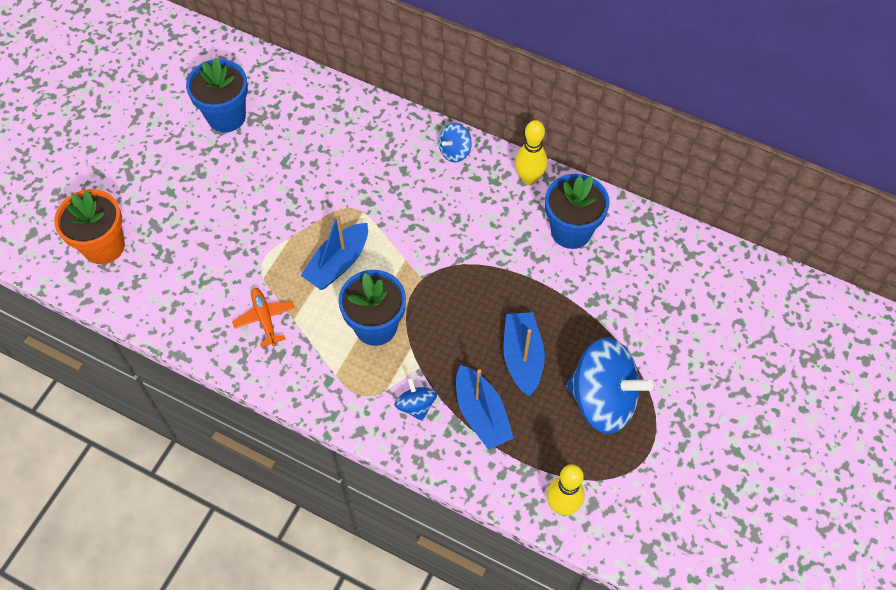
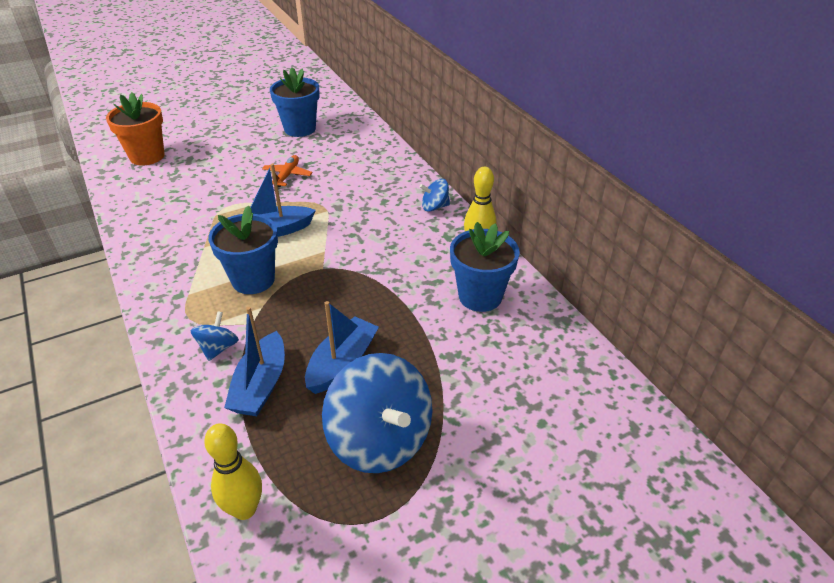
camera: 35 degrees right, 20 degrees down
orange plane [232,288,295,348] -> orange plane moved to [262,155,312,187]

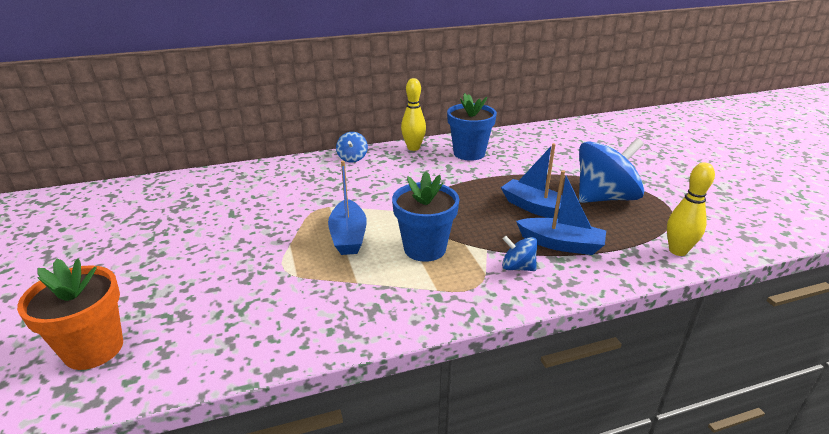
camera: 80 degrees left, 10 degrees down
orange plane [262,155,312,187] -> none
blue flower pot [270,67,320,137] -> none

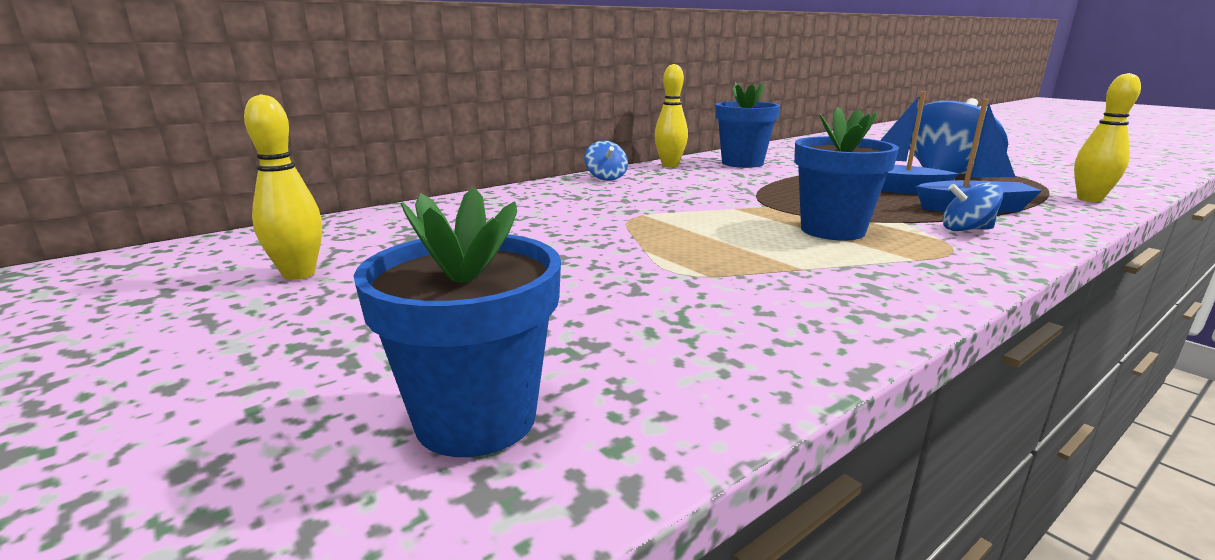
camera: 20 degrees left, 10 degrees down
orange flower pot [17,258,123,370] -> blue flower pot [354,187,561,457]
blue boat [328,161,367,255] -> none
none -> yellow bowling pin [244,94,322,280]

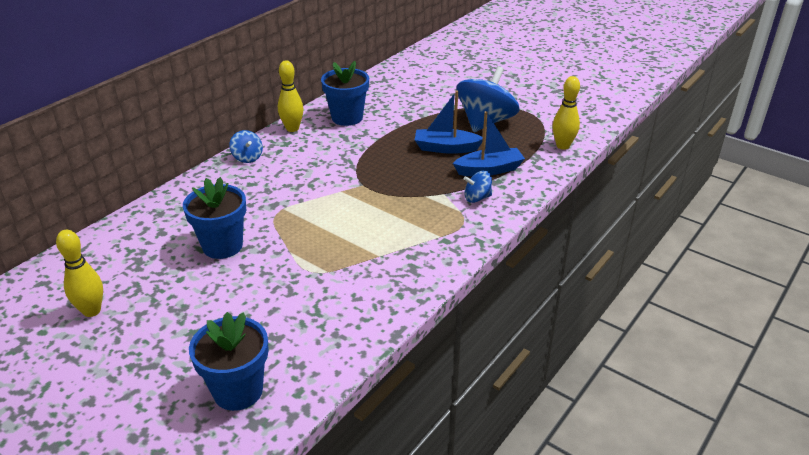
camera: 15 degrees left, 15 degrees up
blue flower pot [794,107,899,241] -> blue flower pot moved to [183,177,246,259]

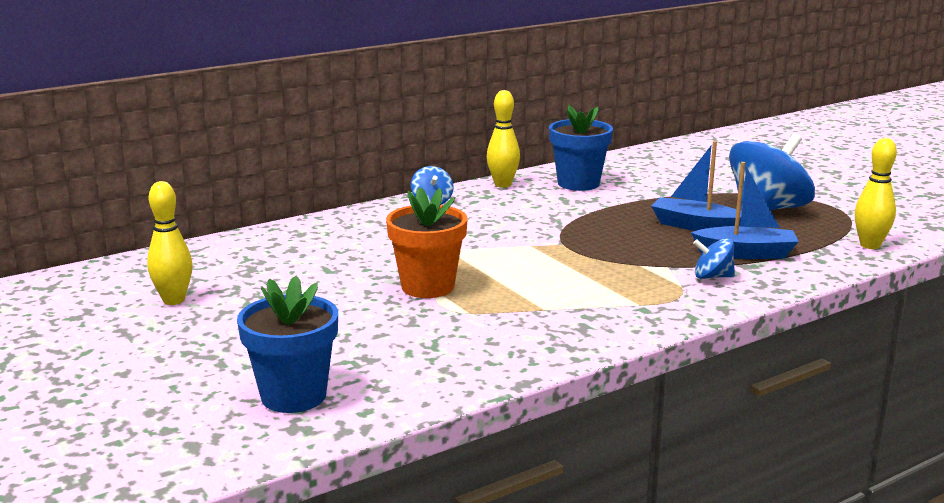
camera: 20 degrees right, 15 degrees down
blue flower pot [183,177,246,259] -> none
none -> orange flower pot [386,187,468,298]

